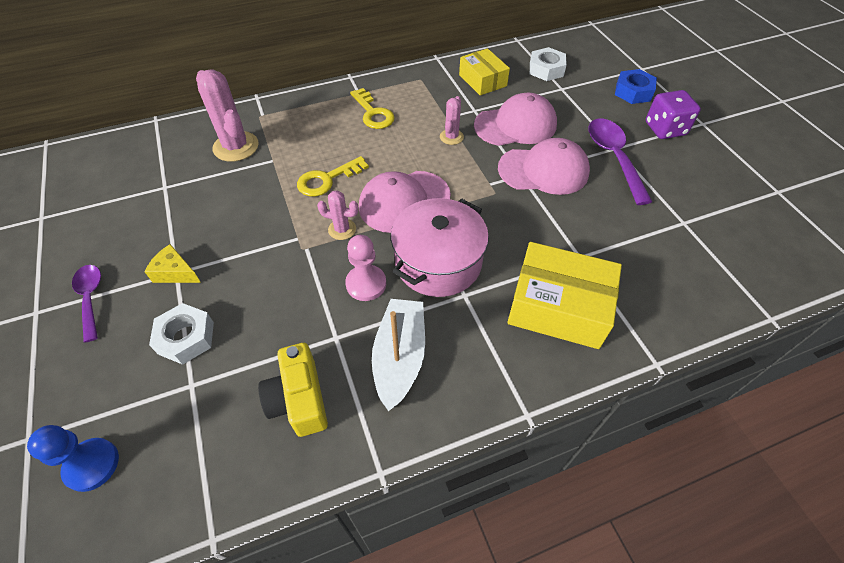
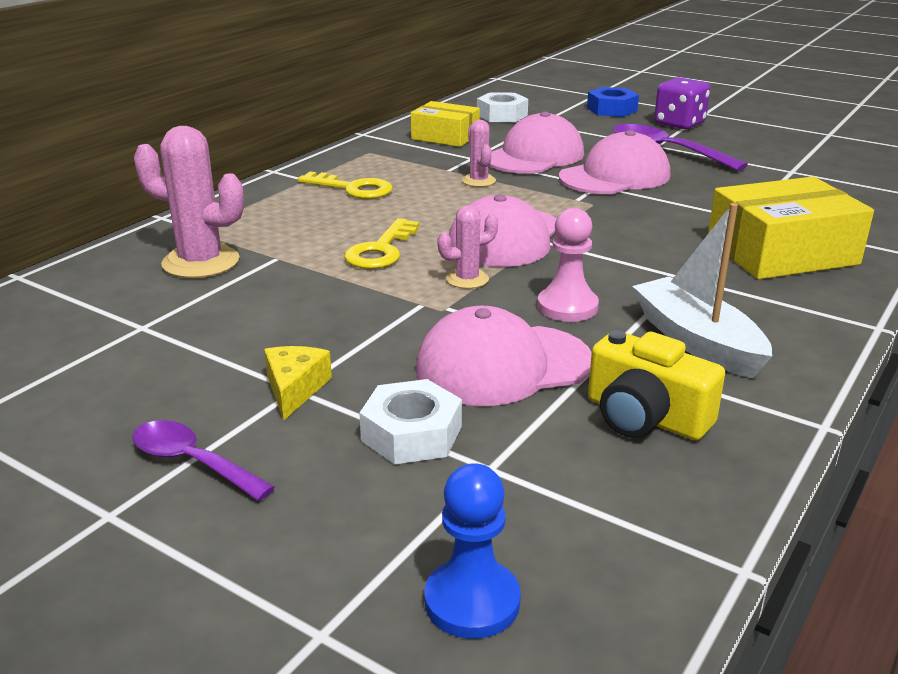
camera: 35 degrees left, 25 degrees down
yellow cheese [145,244,201,283] -> yellow cheese turned 105 degrees clockwise [264,346,332,420]
pink pot [391,198,489,297] -> none
none -> pink cap [416,306,592,406]

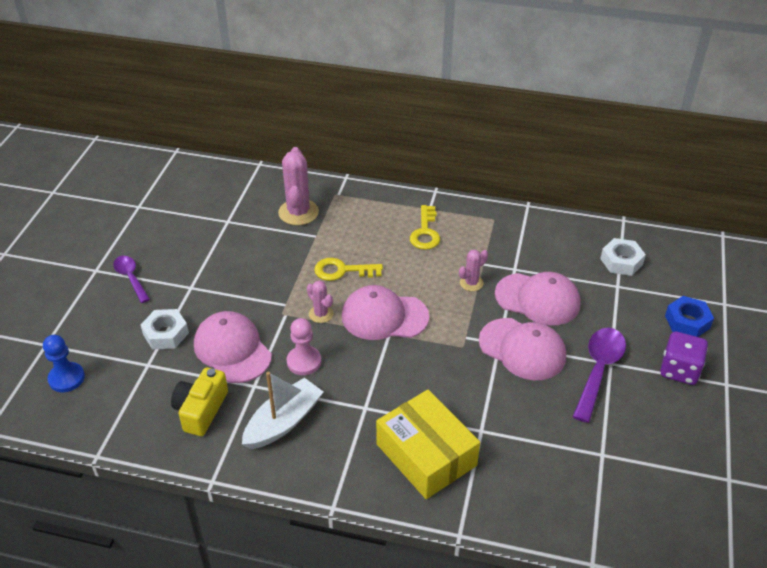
camera: 70 degrees right, 15 degrees up
purple spoon [132,420,275,501] -> purple spoon turned 45 degrees counterclockwise [113,256,150,303]
yellow cheese [264,346,332,420] -> none
yellow box [411,101,480,147] -> none

